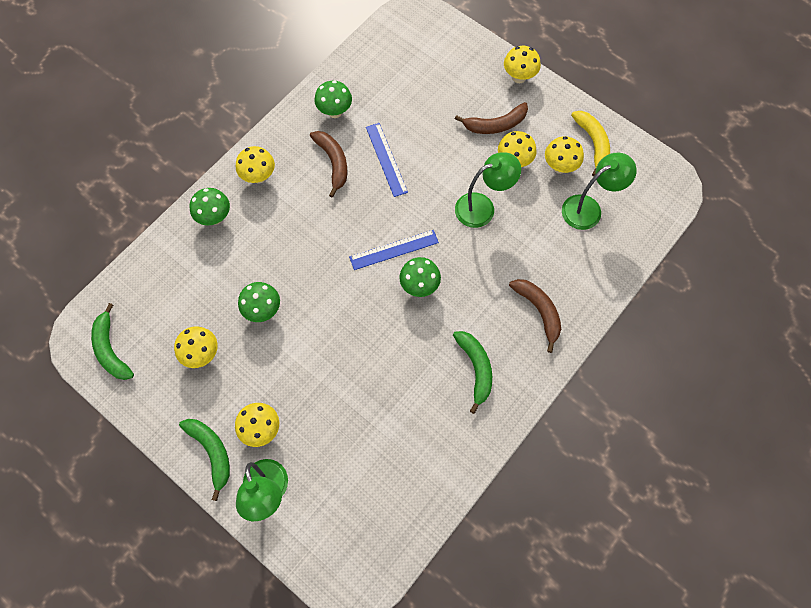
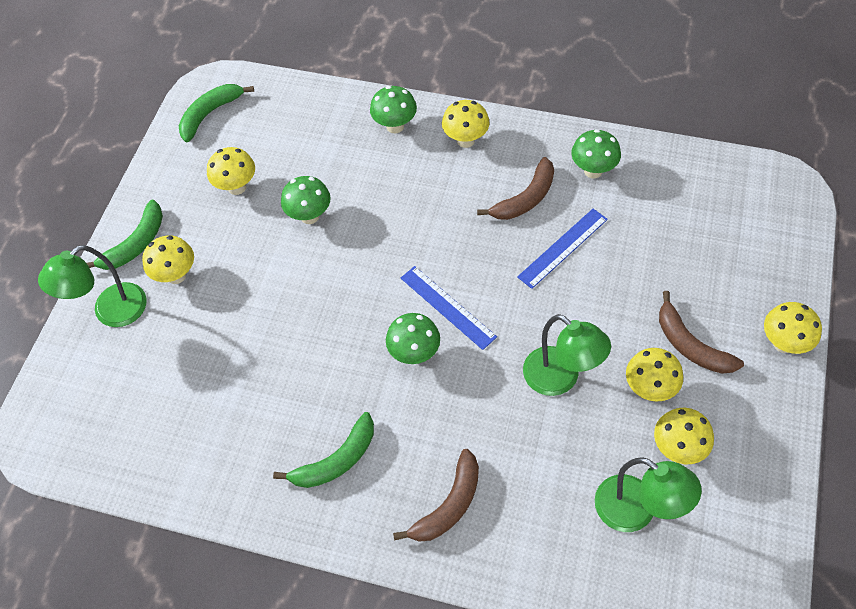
camera: 70 degrees right, 10 degrees down
yellow banana [571,111,610,177] -> none

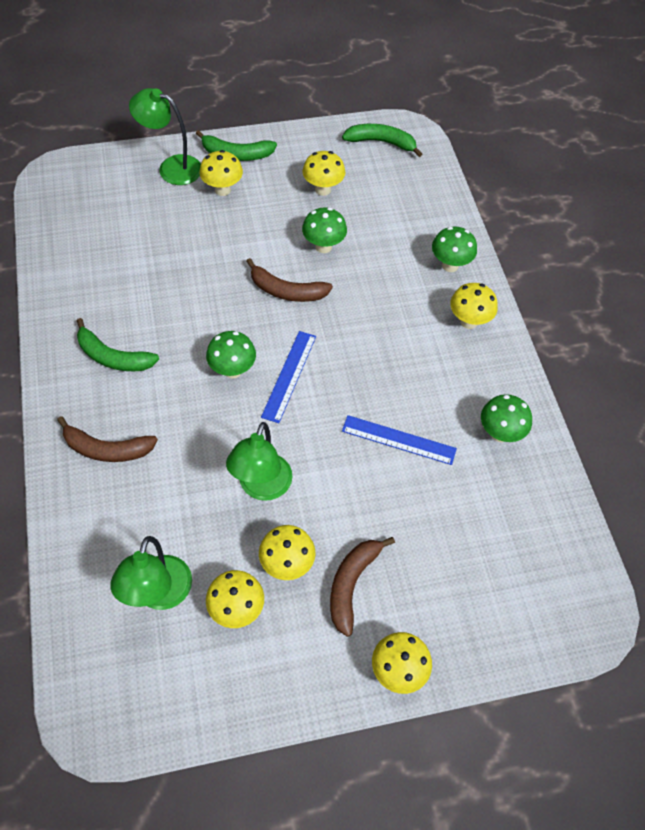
camera: 55 degrees right, 0 degrees up
brown banana [477,157,554,220] -> brown banana moved to [246,258,333,302]

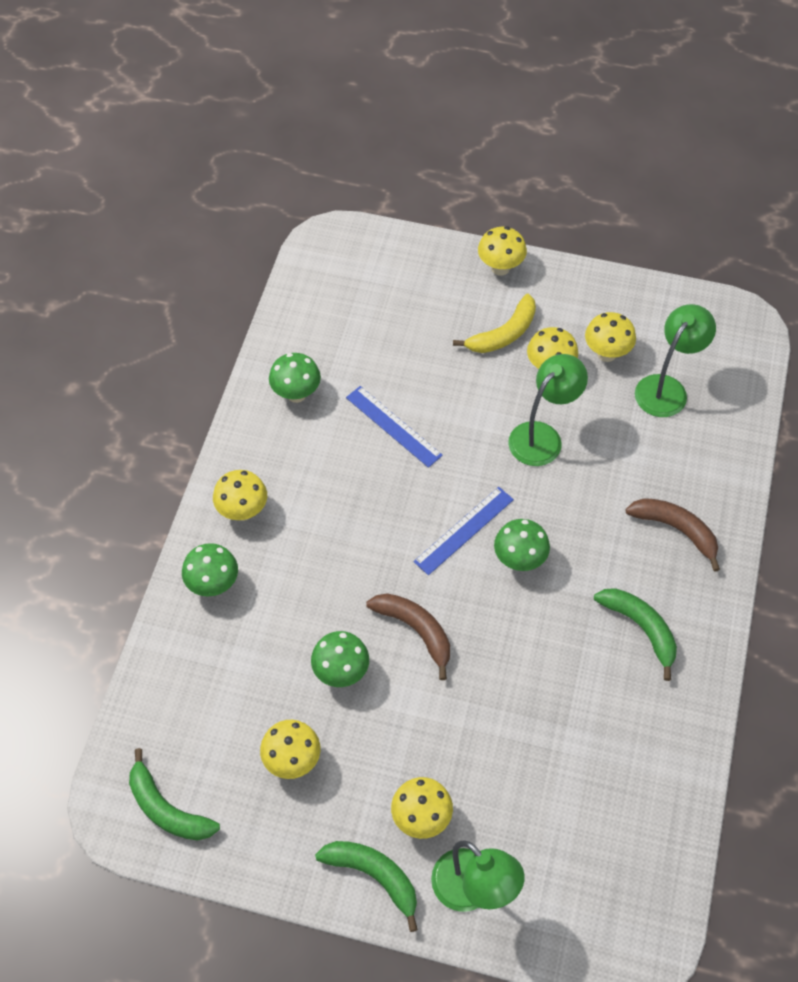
camera: 150 degrees left, 0 degrees up
brown banana [330,537,395,637] -> yellow banana [453,294,536,353]

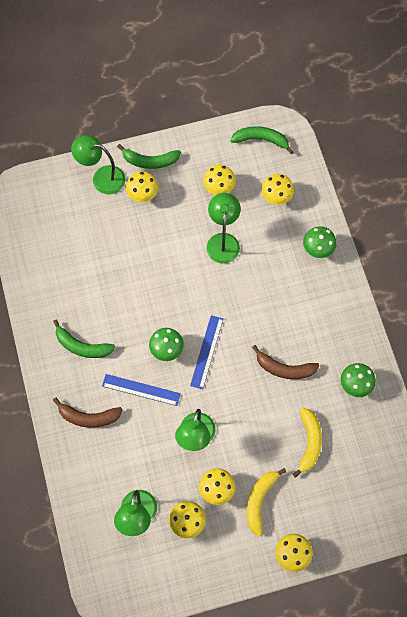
camera: 150 degrees right, 10 degrees up
yellow mushroom [213,470,267,521] -> yellow mushroom moved to [261,174,294,205]
green mushroom [311,631,369,687] -> green lamp [206,193,241,263]
blue ruler [346,386,443,468] -> blue ruler moved to [102,374,181,406]
brown banana [366,593,450,680] -> brown banana moved to [252,345,319,379]
none -> yellow banana [293,408,322,478]

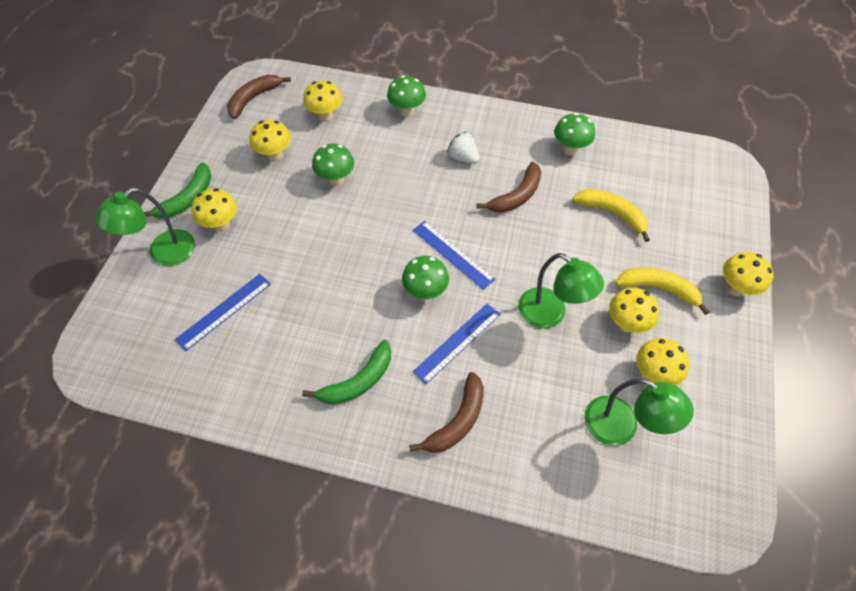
camera: 60 degrees left, 10 degrees down
green lamp [206,193,241,263] -> green mushroom [312,144,354,186]
green banana [231,126,294,154] -> brown banana [227,75,291,119]
yellow banana [247,468,286,536] -> yellow banana turned 150 degrees clockwise [615,267,710,315]
none -> blue ruler [175,274,271,351]
none -> white strawberry [447,132,479,164]

